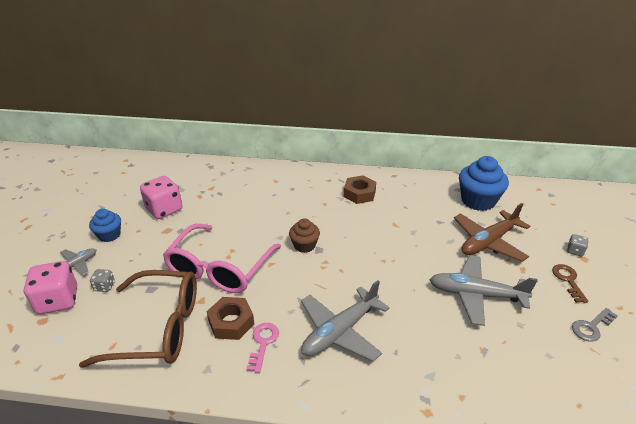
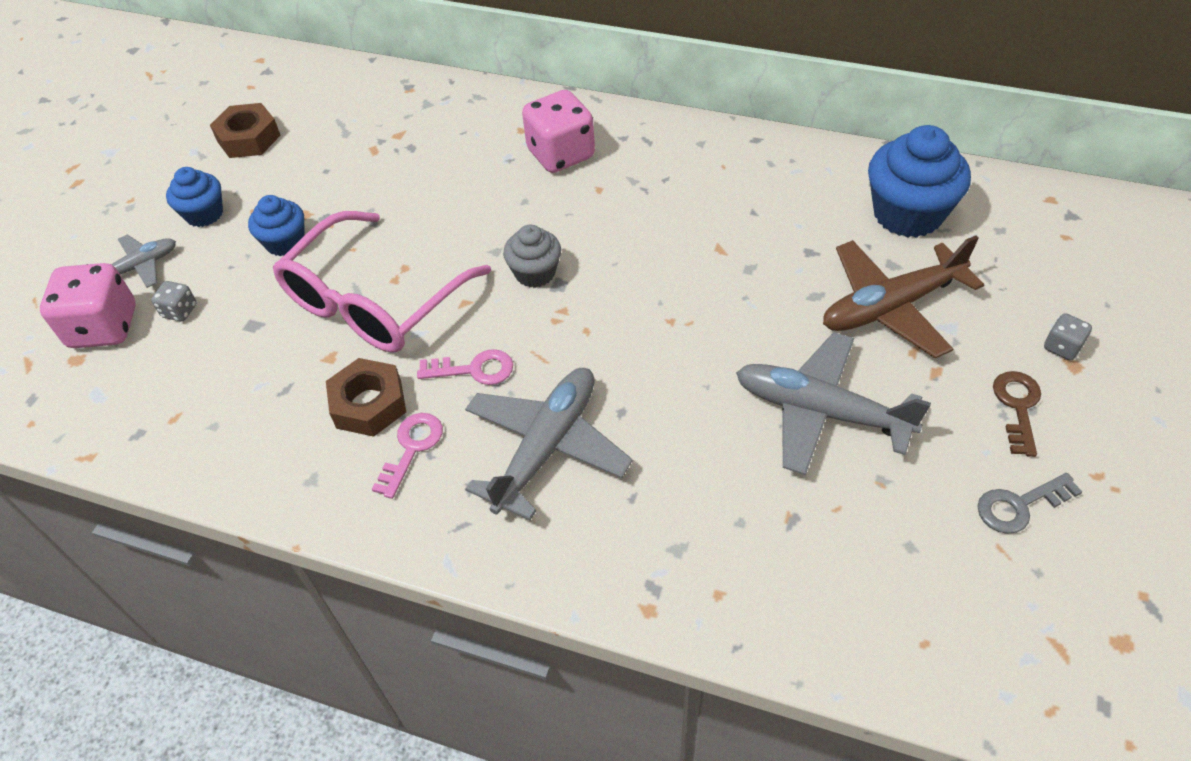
camera: 15 degrees right, 15 degrees up
brown glasses [79,270,197,368] -> none
pink dice [140,176,183,219] -> pink dice moved to [522,90,595,173]
brown cupcake [289,218,320,253] -> grey cupcake [503,225,561,288]
grey plane [301,280,390,361] -> grey plane turned 150 degrees clockwise [465,368,633,520]
brown nut [344,175,376,204] -> brown nut moved to [210,103,281,158]
none -> blue cupcake [248,195,304,256]
none -> pink key [417,349,513,385]

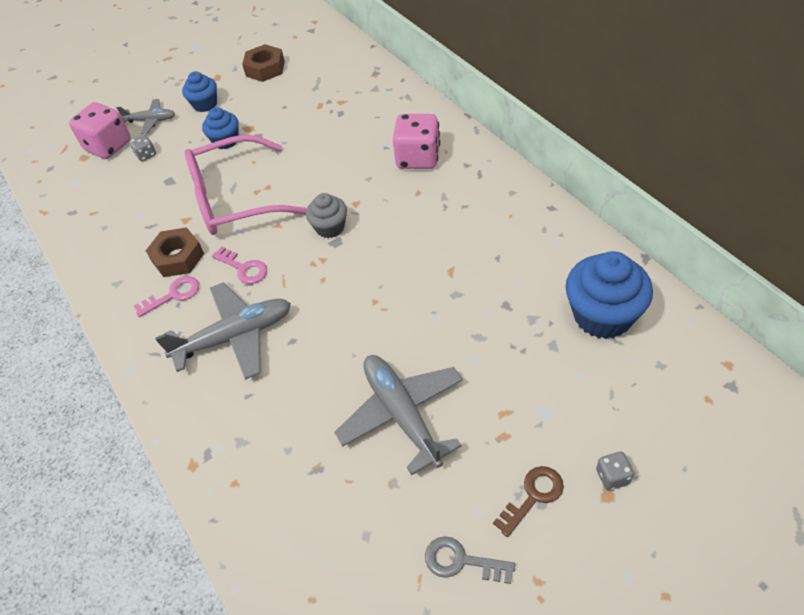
camera: 40 degrees right, 0 degrees up
brown plane [823,235,984,358] -> none

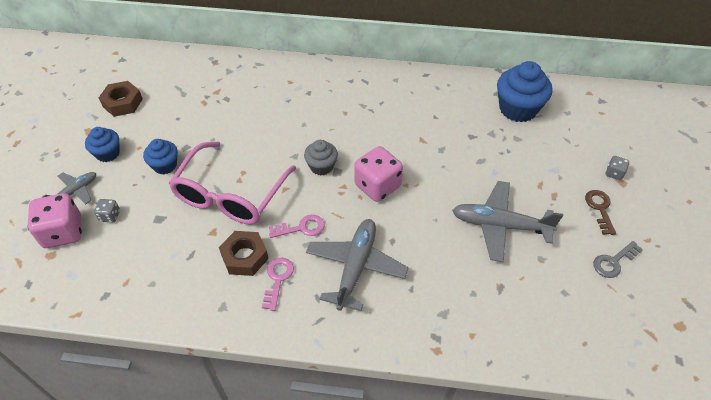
camera: 55 degrees left, 0 degrees up
pink dice [393,114,440,169] -> pink dice moved to [354,146,403,202]

